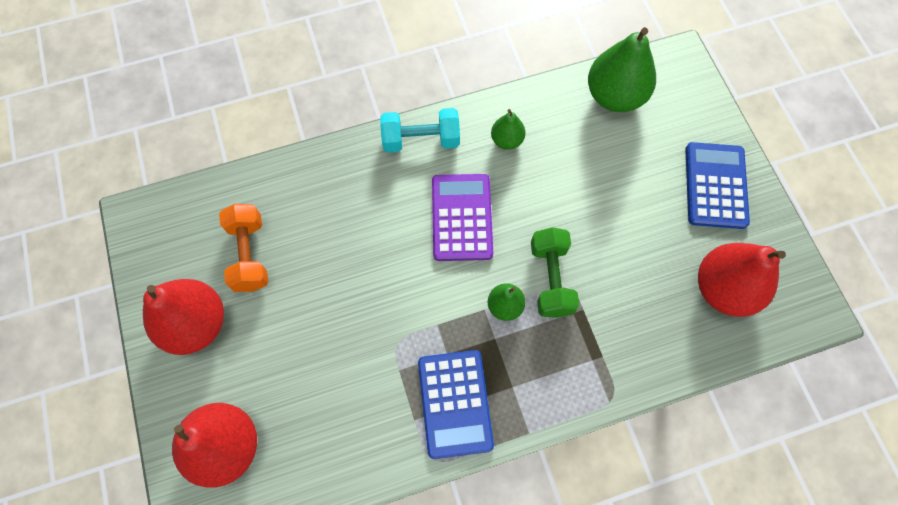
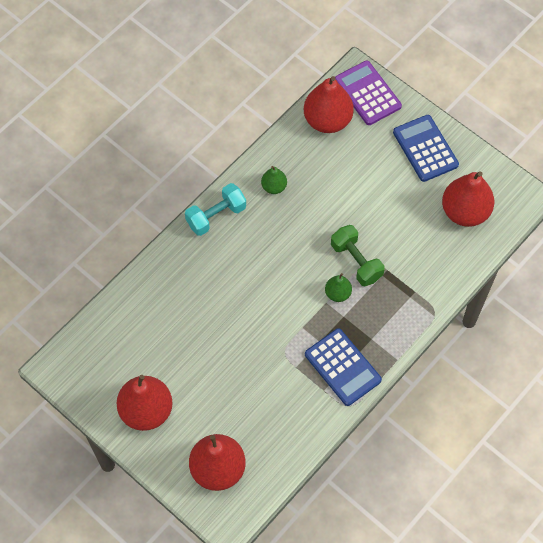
camera: 30 degrees left, 5 degrees down
orange dumbbell [219,204,268,292] -> none
purple calculator [432,174,493,261] -> purple calculator moved to [335,61,402,125]
green pear [588,27,656,112] -> red pear [304,76,354,133]

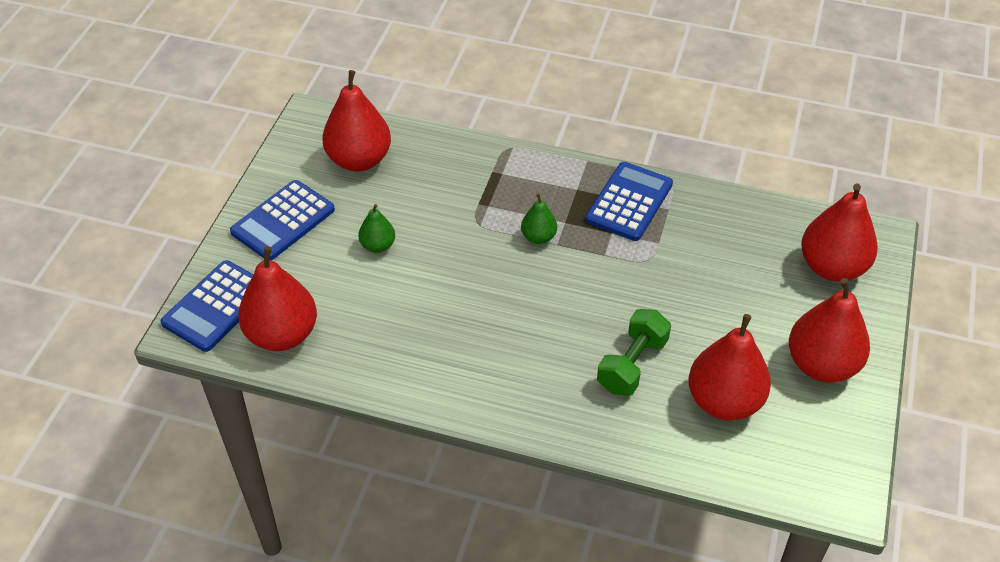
camera: 115 degrees left, 15 degrees down
turquoise dumbbell [185,183,246,236] -> none
green pear [261,166,287,194] -> green pear moved to [358,204,395,253]
green dumbbell [331,225,385,286] -> green dumbbell moved to [597,309,671,396]
purple calculator [335,61,402,125] -> blue calculator [161,260,254,352]
none -> red pear [688,314,771,421]

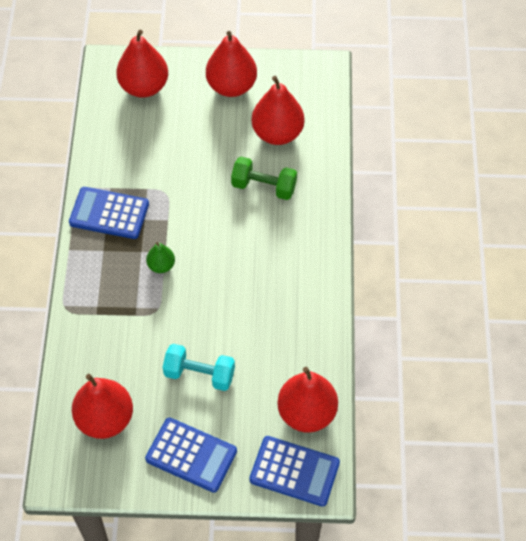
camera: 105 degrees left, 10 degrees up
green pear [358,204,395,253] -> turquoise dumbbell [162,344,235,391]

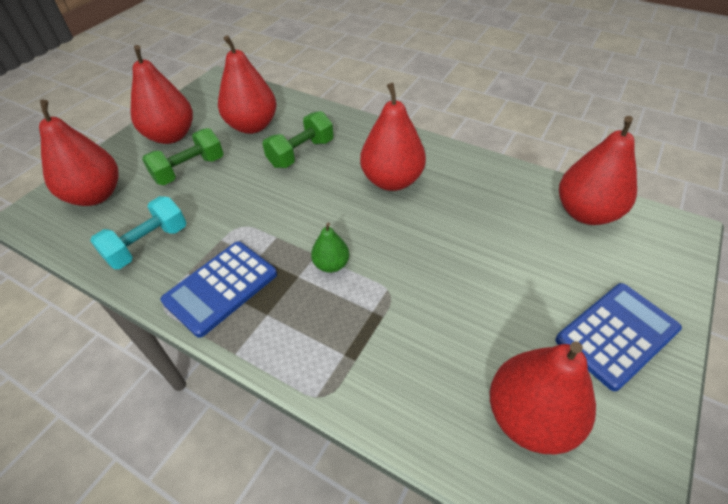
camera: 60 degrees left, 10 degrees down
turquoise dumbbell [162,344,235,391] -> turquoise dumbbell moved to [90,196,186,269]
blue calculator [249,436,340,507] -> none
none -> green dumbbell [142,128,224,185]
none -> red pear [360,83,426,191]

